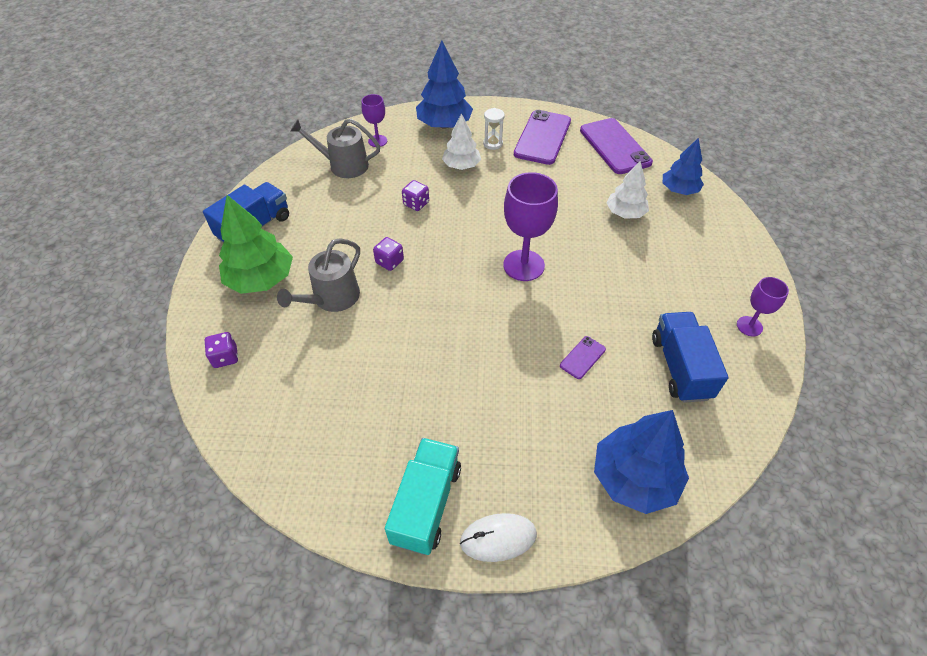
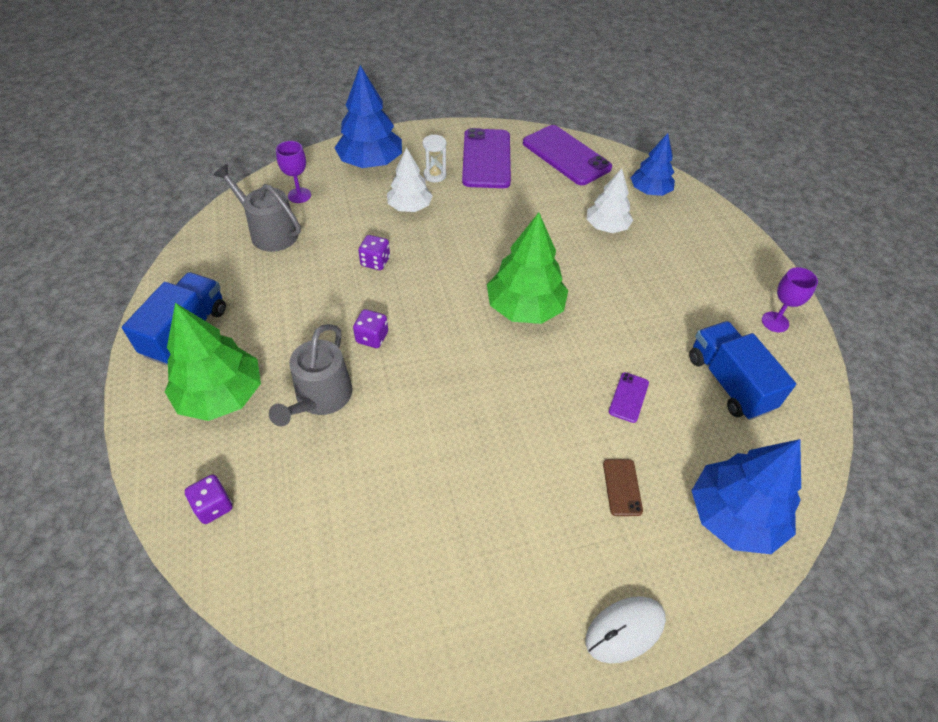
camera: 20 degrees left, 0 degrees up
grey watering can [290,119,380,178] -> grey watering can turned 45 degrees clockwise [213,164,301,252]
turquoise truck [385,438,461,555] -> none
purple goblet [503,172,558,281] -> green tree [487,213,568,324]
none -> brown phone [603,459,643,516]

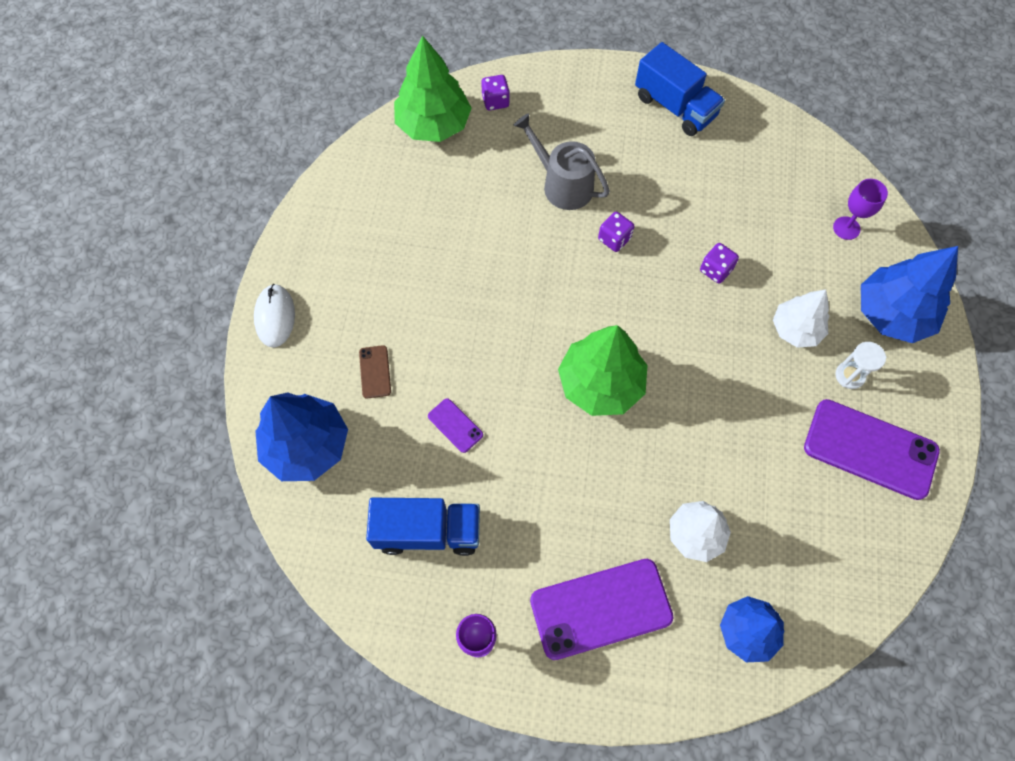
camera: 115 degrees right, 15 degrees up
green tree [165,303,261,421] -> green tree moved to [394,35,472,142]
grey watering can [213,164,301,252] -> none
purple phone [523,125,612,185] -> purple phone moved to [530,559,674,660]
brown phone [603,459,643,516] -> brown phone turned 60 degrees clockwise [359,345,391,399]

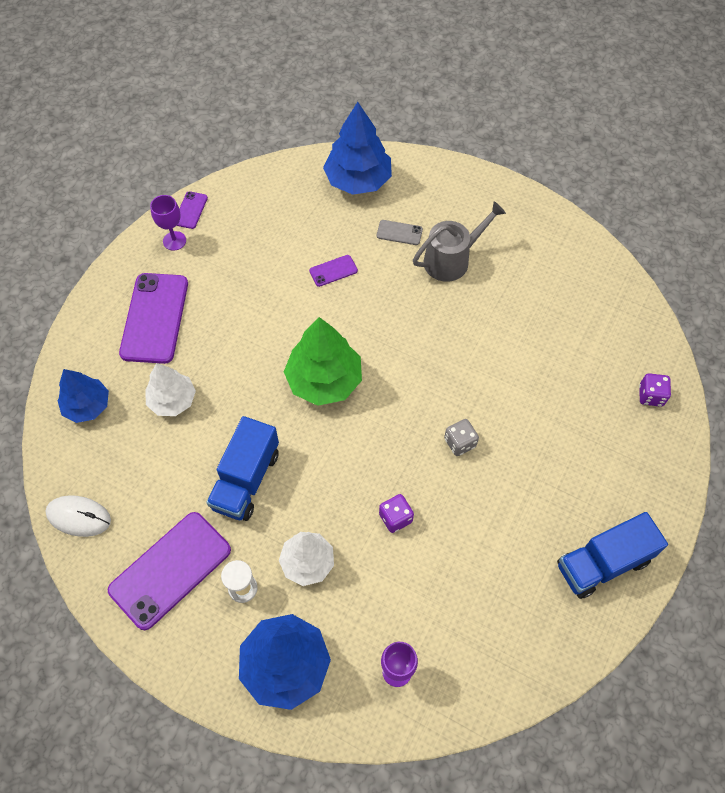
camera: 110 degrees right, 5 degrees down
white mouse [254,284,295,348] -> white mouse moved to [45,495,111,537]
brown phone [359,345,391,399] -> grey phone [377,220,423,245]
blue truck [366,498,480,556] -> blue truck moved to [206,416,279,521]
green tree [394,35,472,142] -> none
grey watering can [514,113,610,210] -> grey watering can moved to [413,201,506,282]
purple dice [598,212,634,252] -> grey dice [444,419,479,456]
none -> purple phone [177,191,208,229]

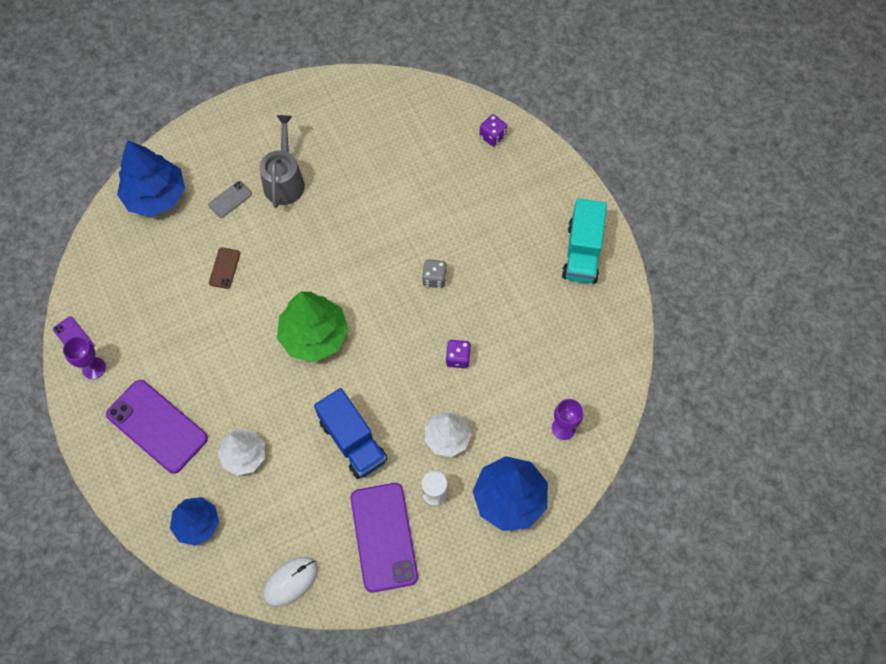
camera: 55 degrees left, 5 degrees up
purple phone [309,255,358,287] -> brown phone [209,247,240,289]
blue truck [557,512,668,599] -> turquoise truck [562,198,607,283]

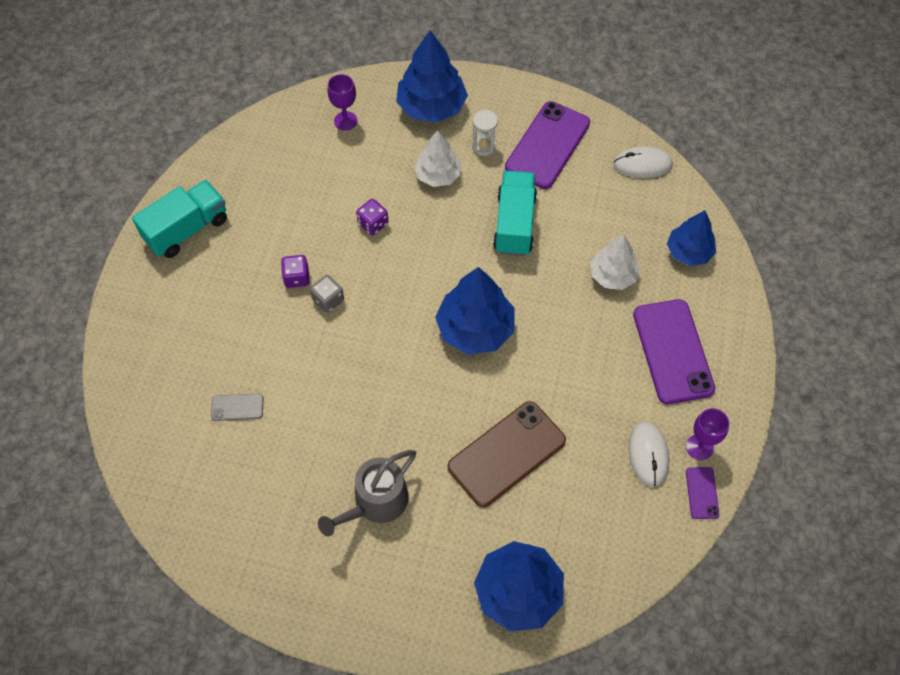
camera: 140 degrees left, 5 degrees down
grey phone [208,181,252,218] -> grey phone moved to [211,394,263,421]
brown phone [209,247,240,289] -> brown phone [448,401,566,507], size x2.19
green tree [277,292,348,362] -> blue tree [435,267,515,354]
blue truck [314,388,387,479] -> turquoise truck [493,171,537,256]
purple dice [479,114,507,146] -> purple dice moved to [281,255,310,288]
none -> white mouse [628,422,670,487]

